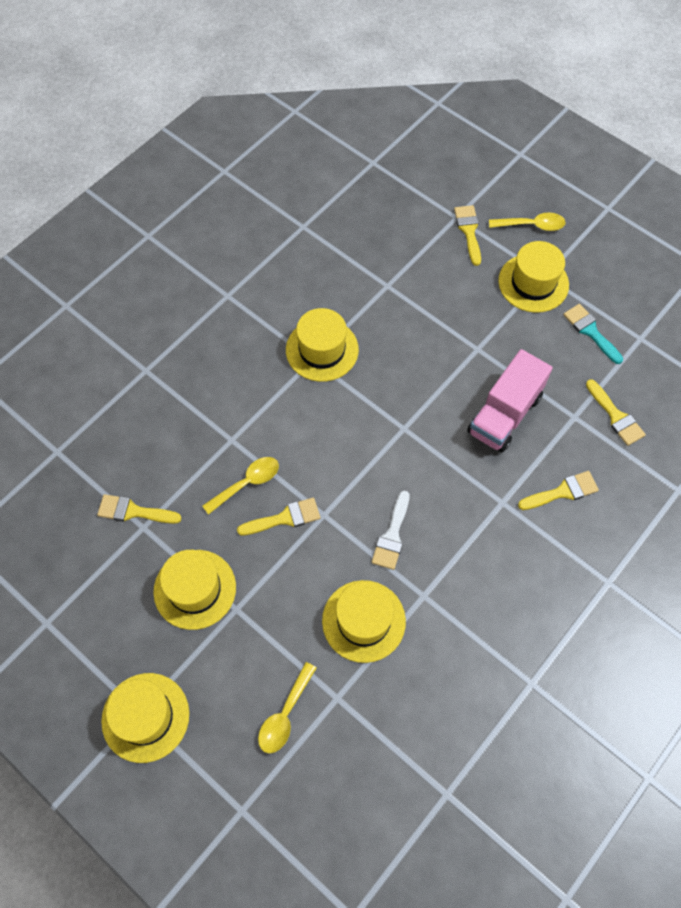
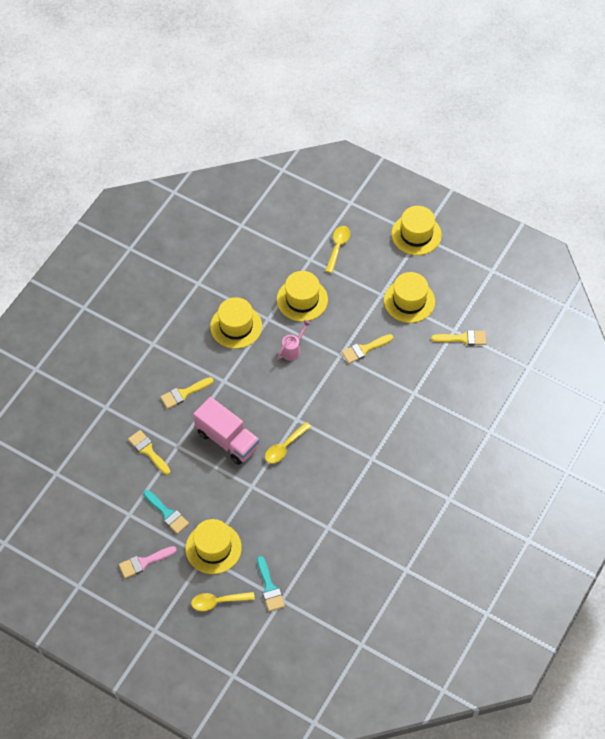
camera: 170 degrees right, 5 degrees down
yellow spoon [202,457,279,515] -> yellow spoon moved to [265,422,311,464]
yellow hat [286,308,359,382] -> yellow hat moved to [210,297,262,349]
white brush [372,491,409,570] -> pink watering can [278,320,311,361]
yellow brush [454,205,481,266] -> turquoise brush [257,556,285,611]
pink truck [467,349,553,452] -> pink truck turned 105 degrees clockwise [193,397,259,465]
none -> pink brush [119,546,177,578]

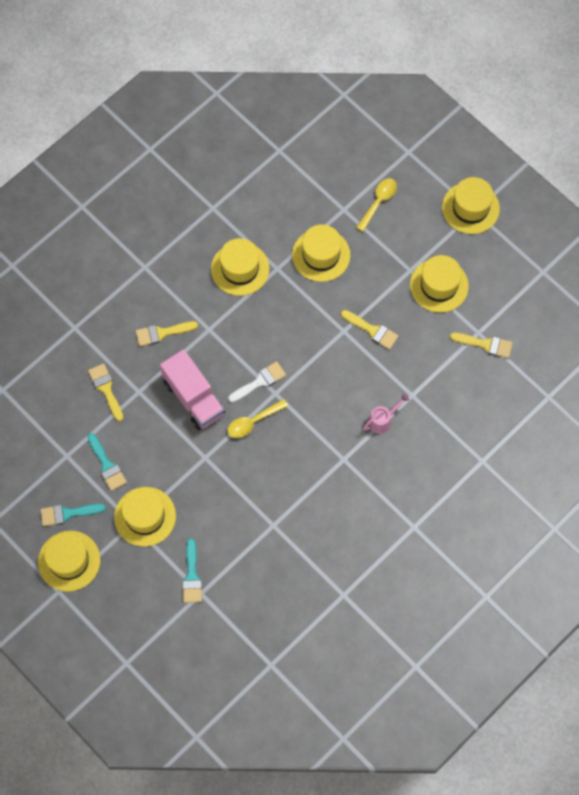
camera: 15 degrees right, 10 degrees up
pink brush [119,546,177,578] -> turquoise brush [40,503,106,526]
yellow spoon [191,592,255,611] -> none
pink watering can [278,320,311,361] -> pink watering can moved to [362,393,410,434]
yellow brush [342,334,393,364] -> yellow brush turned 135 degrees counterclockwise [341,310,399,350]
none -> yellow hat [38,531,100,592]
none -> white brush [228,361,286,403]

